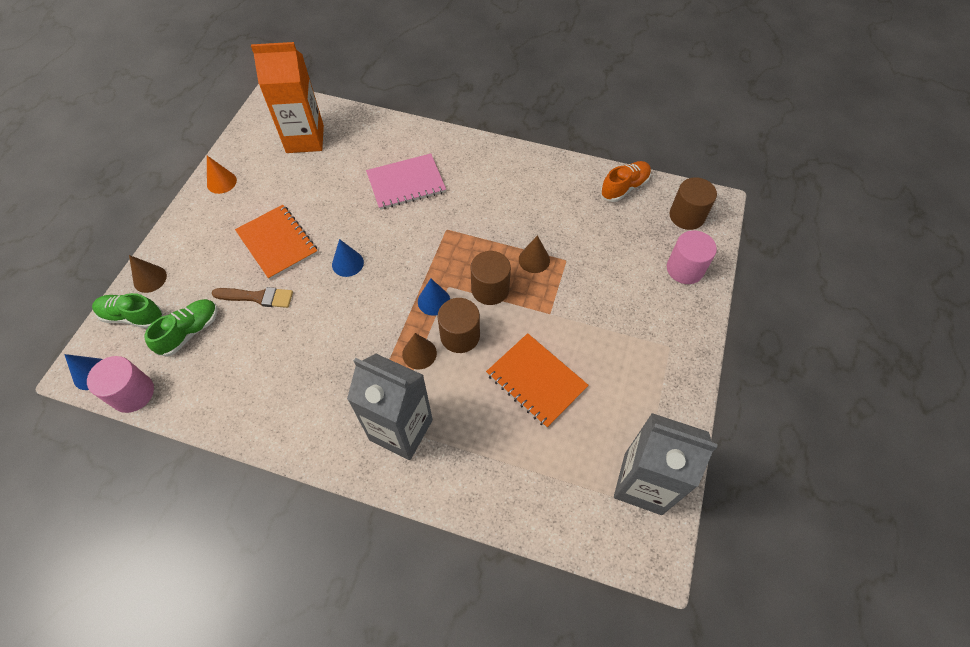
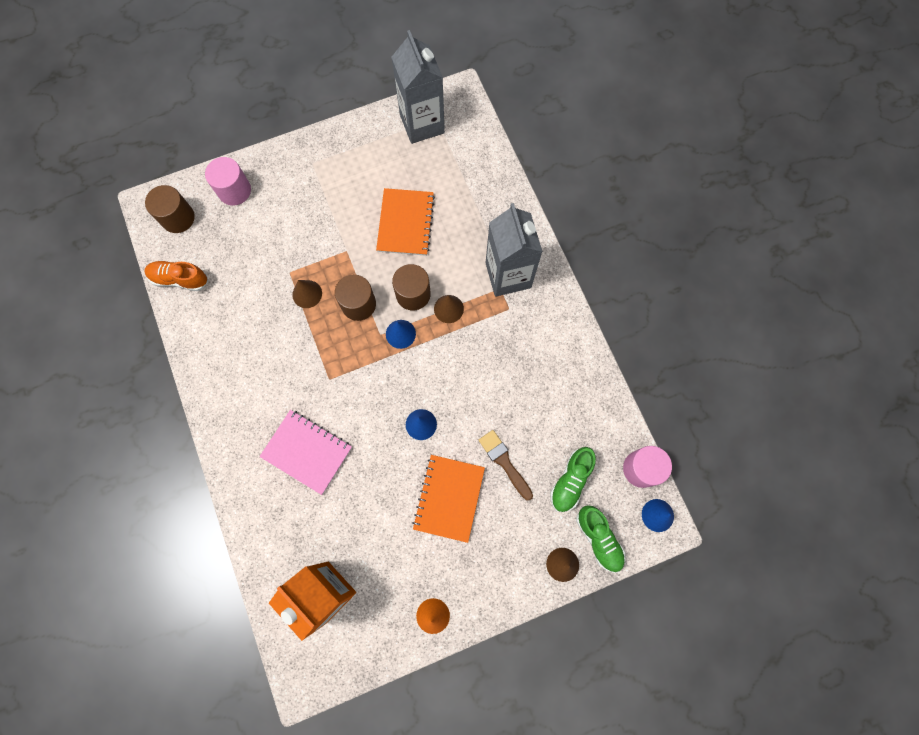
camera: 130 degrees left, 15 degrees up
green shoe [144,299,218,357] -> green shoe turned 60 degrees counterclockwise [551,447,596,512]

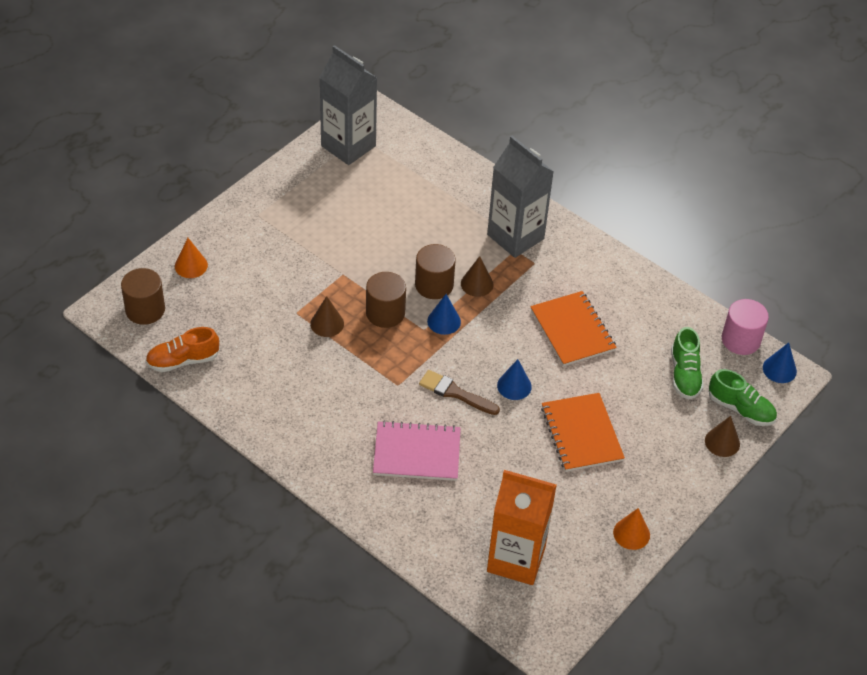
camera: 30 degrees left, 25 degrees down
pink cylinder [205,157,251,206] -> orange cone [175,238,208,278]
orange notebook [376,188,435,256] -> orange notebook moved to [530,291,617,366]
brown brush [479,430,533,501] -> brown brush moved to [419,370,500,415]

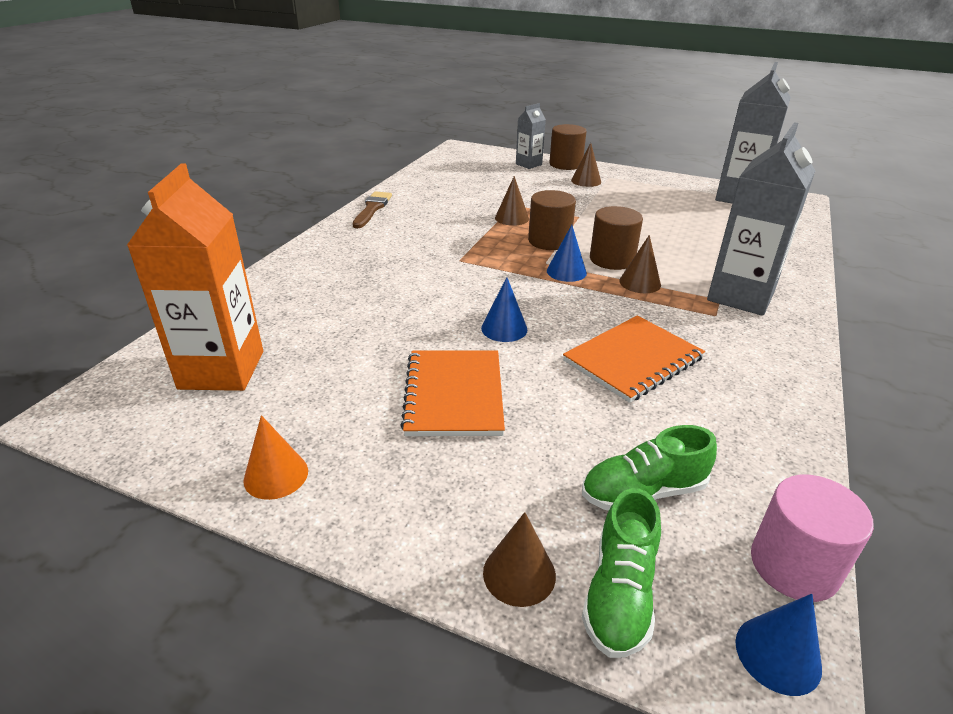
camera: 75 degrees right, 15 degrees down
brown cylinder [121,268,165,325] -> brown cylinder moved to [549,124,586,170]
orange shoe [145,327,219,372] -> none
orange cone [175,238,208,278] -> grey carton [516,103,546,169]
pink notebook [373,420,461,481] -> none
brown brush [419,370,500,415] -> brown brush moved to [353,191,392,228]
orange notebook [541,393,625,472] -> orange notebook turned 60 degrees counterclockwise [400,351,505,436]
none -> brown cone [571,143,601,187]

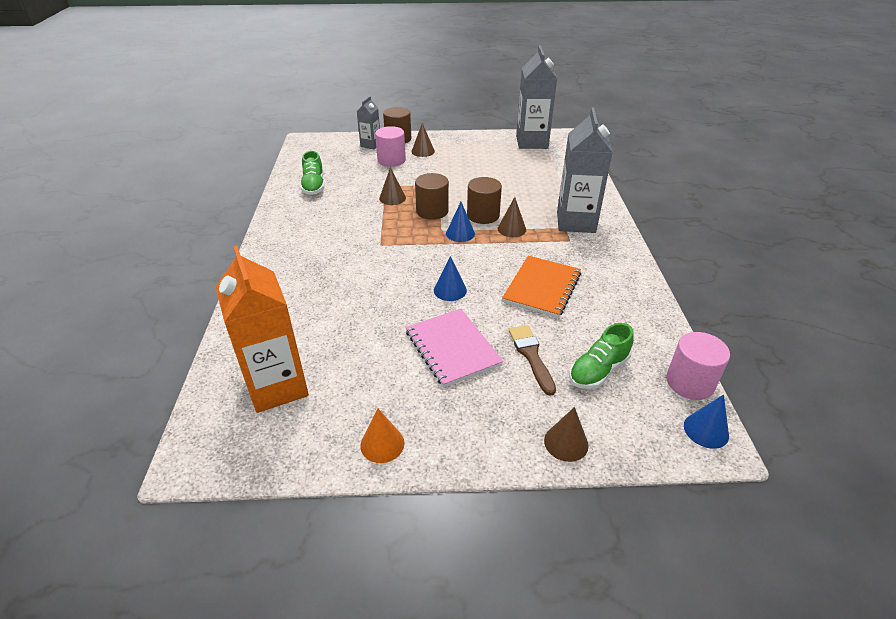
camera: 25 degrees left, 5 degrees up
brown brush [353,191,392,228] -> brown brush moved to [509,325,556,396]
orange notebook [400,351,505,436] -> pink notebook [406,309,503,387]
green shoe [582,488,661,658] -> green shoe moved to [300,151,324,195]
none -> pink cylinder [375,126,406,167]

